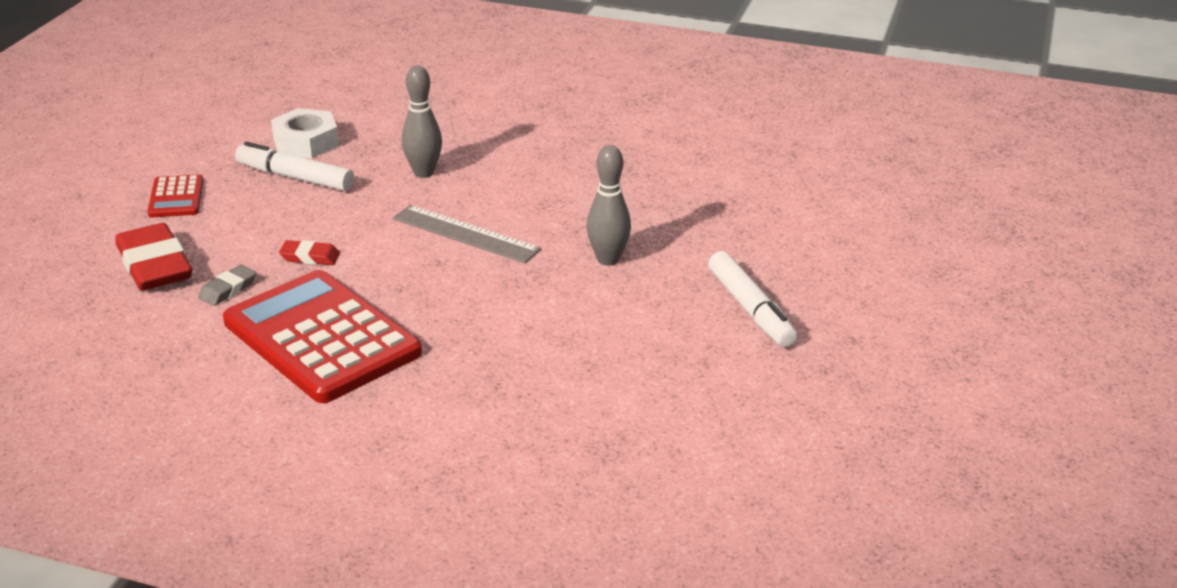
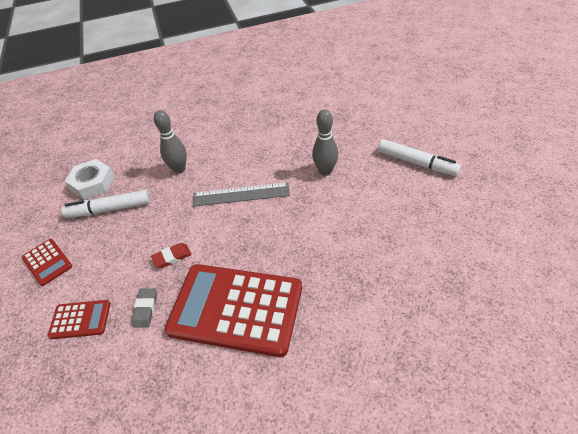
camera: 30 degrees left, 15 degrees up
red eraser [115,223,192,291] -> red calculator [47,300,111,339]

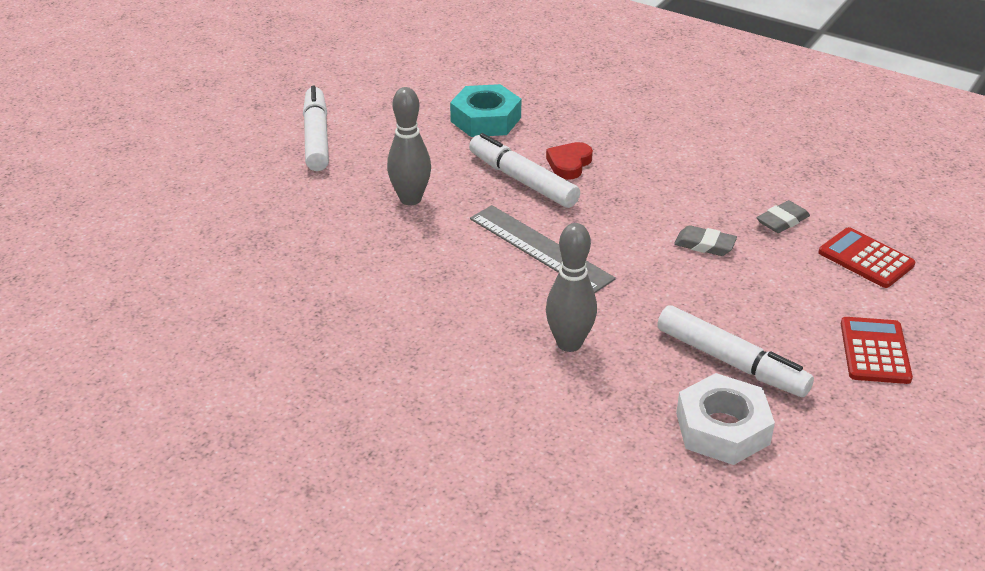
camera: 135 degrees left, 10 degrees down
red eraser [151,243,191,268] -> grey eraser [674,225,737,256]
red calculator [165,264,302,357] -> none
none -> turquoise nut [450,84,521,137]
none -> white marker [469,133,580,208]
none -> red heart [546,142,593,180]

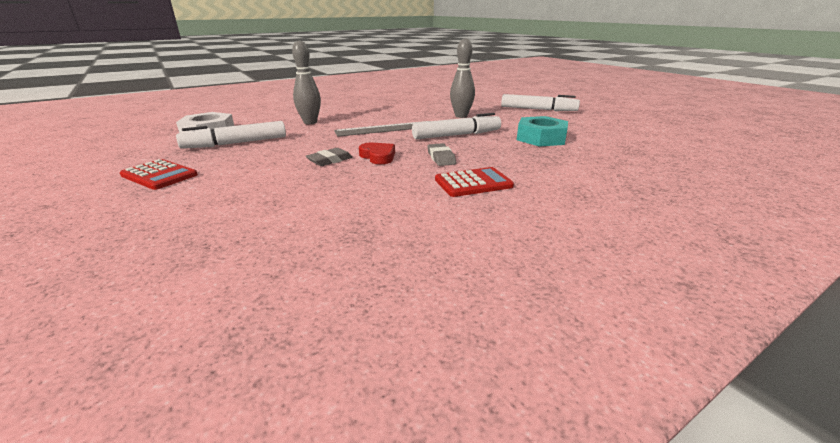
camera: 115 degrees right, 10 degrees down
red heart [546,142,593,180] -> red heart moved to [359,143,395,164]
grey eraser [756,200,810,233] -> grey eraser moved to [427,143,456,166]
red calculator [818,227,915,288] -> red calculator moved to [435,167,514,197]

